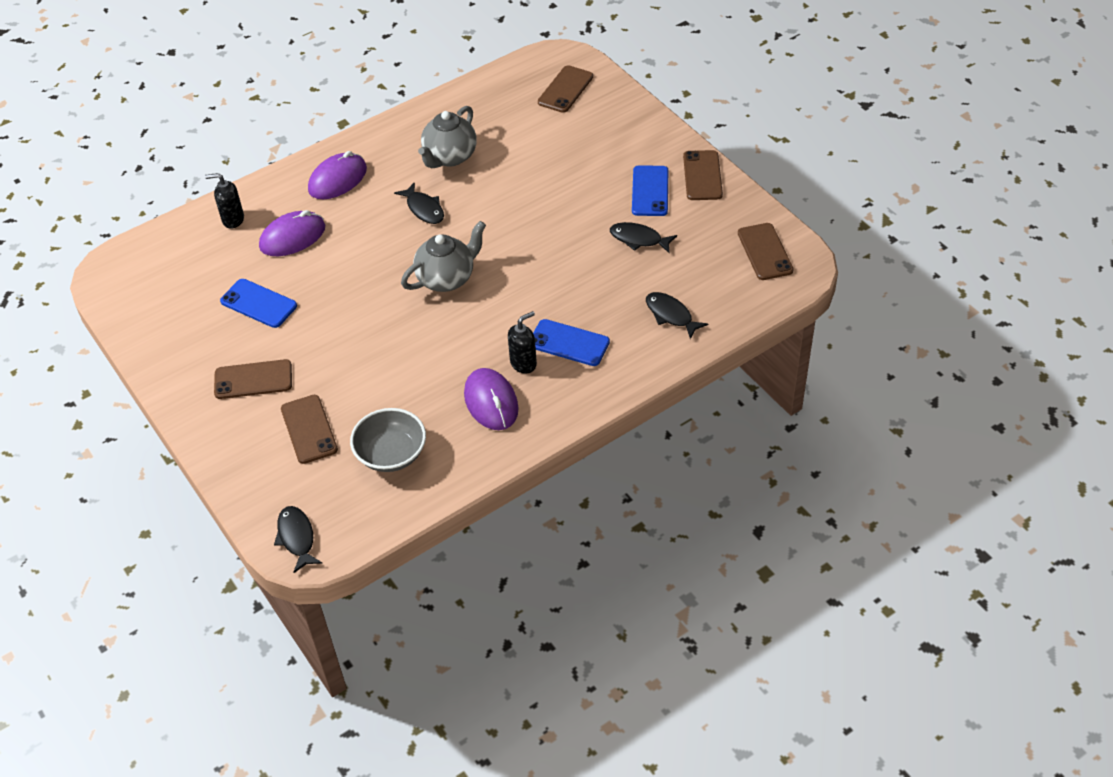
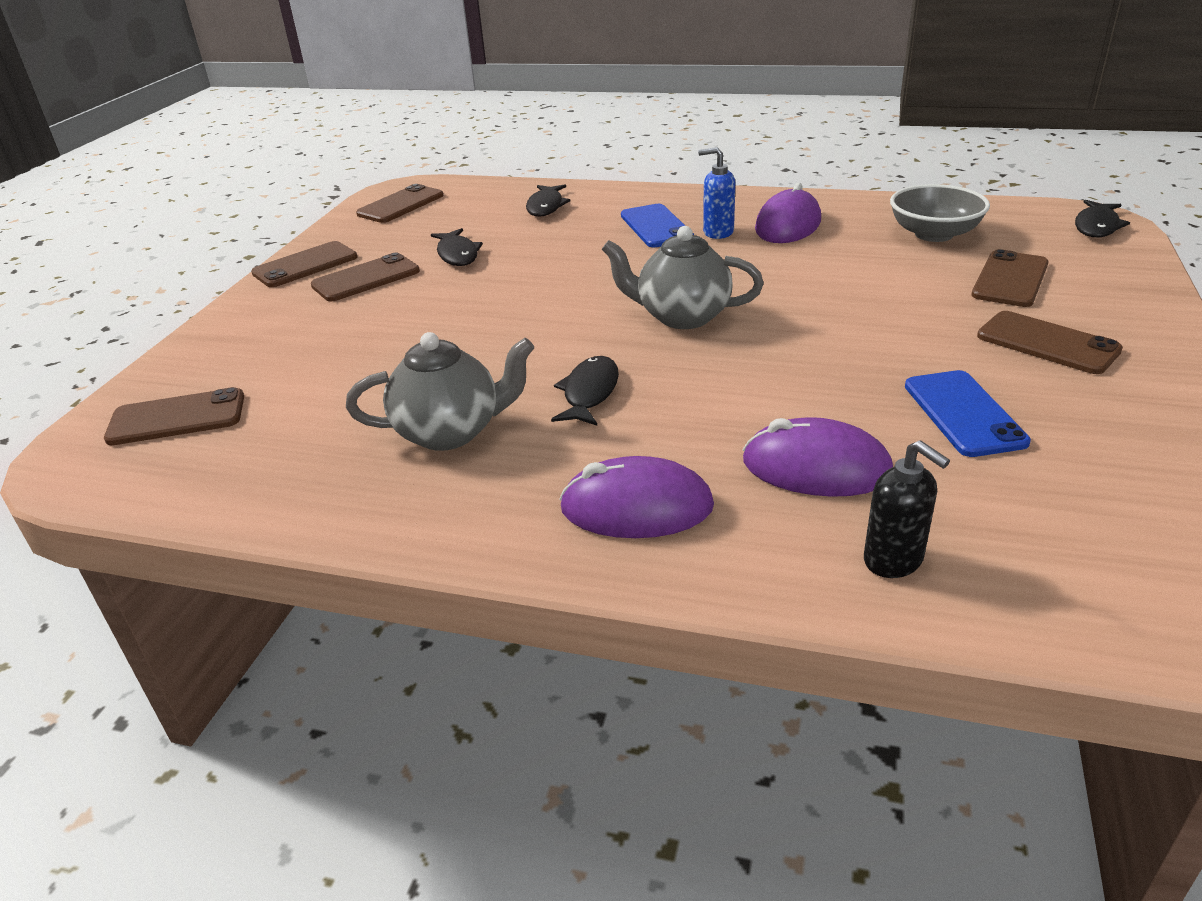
camera: 130 degrees left, 15 degrees down
black soap dispenser [508,311,537,373] -> blue soap dispenser [698,147,735,239]
blue phone [632,165,668,216] -> brown phone [311,253,420,301]

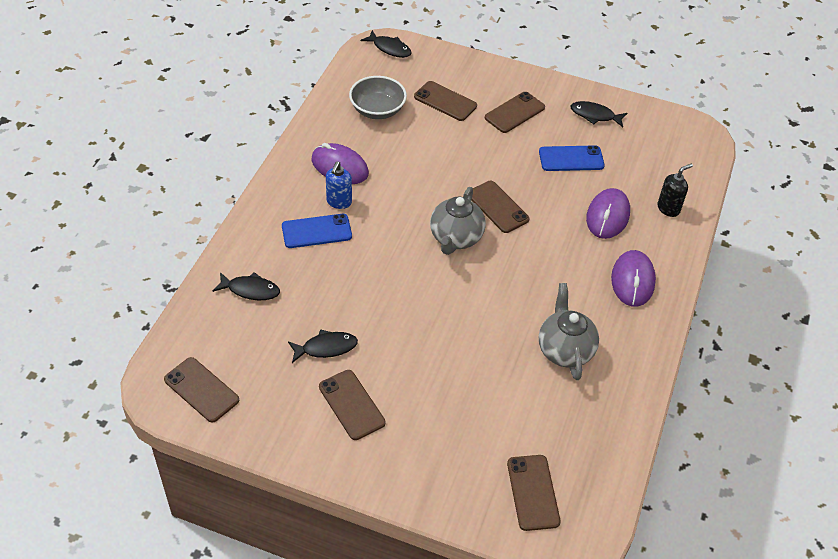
camera: 90 degrees left, 15 degrees up
brown phone [251,241,358,287] -> brown phone moved to [472,181,529,233]
black fish [551,356,619,426] -> black fish moved to [571,101,627,127]

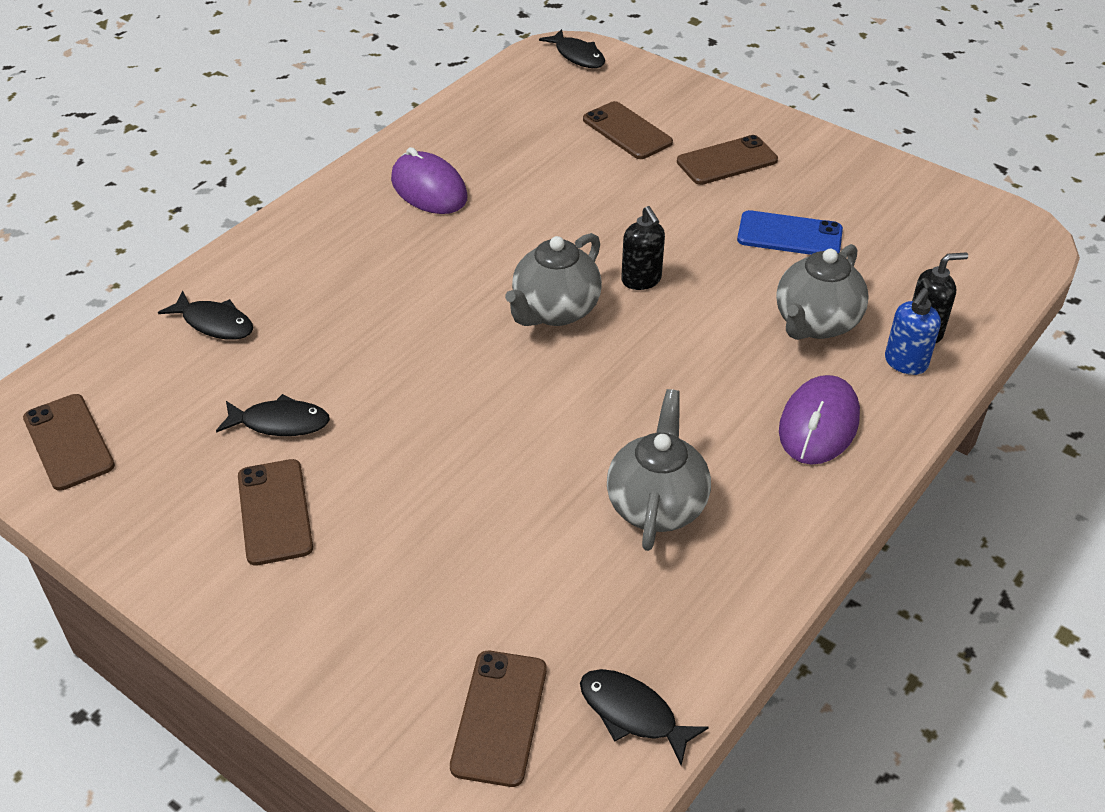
camera: 20 degrees right, 5 degrees down
blue phone [282,214,352,248] -> none
blue soap dispenser [326,161,352,209] -> blue soap dispenser moved to [885,288,941,375]
grey bowl [349,76,407,119] -> none
brown phone [472,181,529,233] -> black soap dispenser [621,206,665,290]
black fish [571,101,627,127] -> black fish moved to [580,669,709,766]
purple mouse [586,188,630,239] -> grey teapot [776,244,869,340]

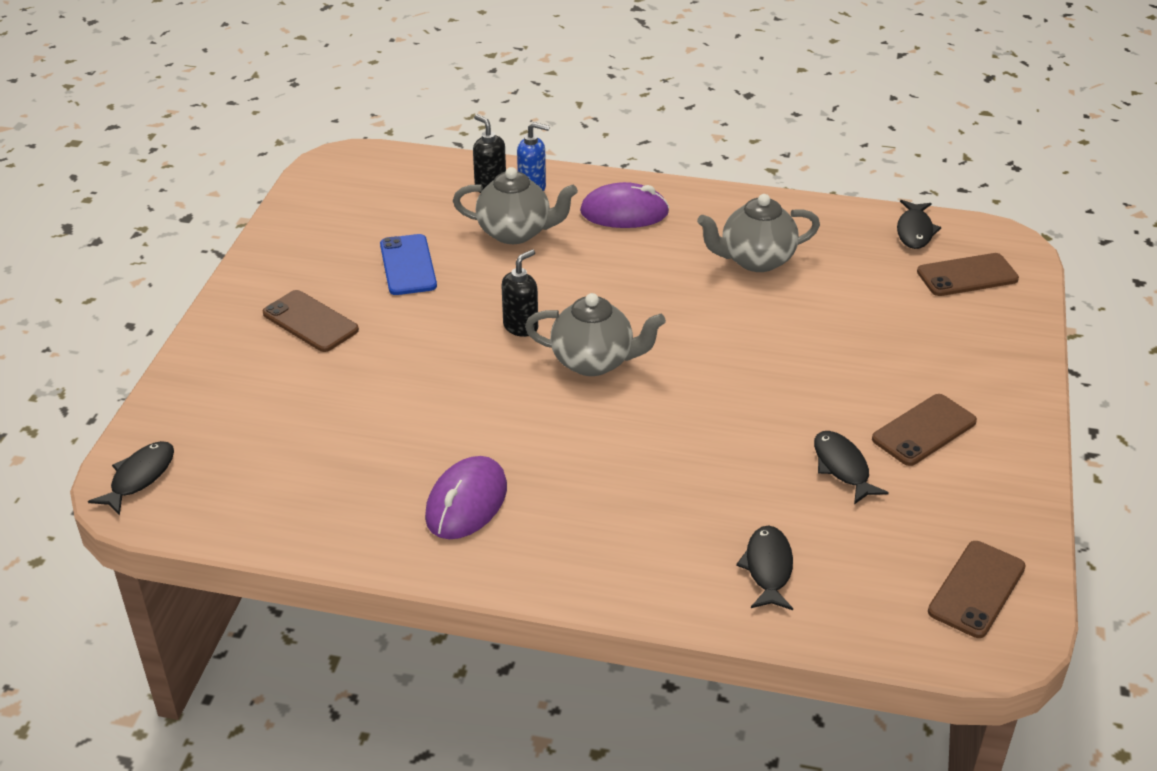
camera: 115 degrees left, 5 degrees down
brown phone [583,101,673,159] -> none

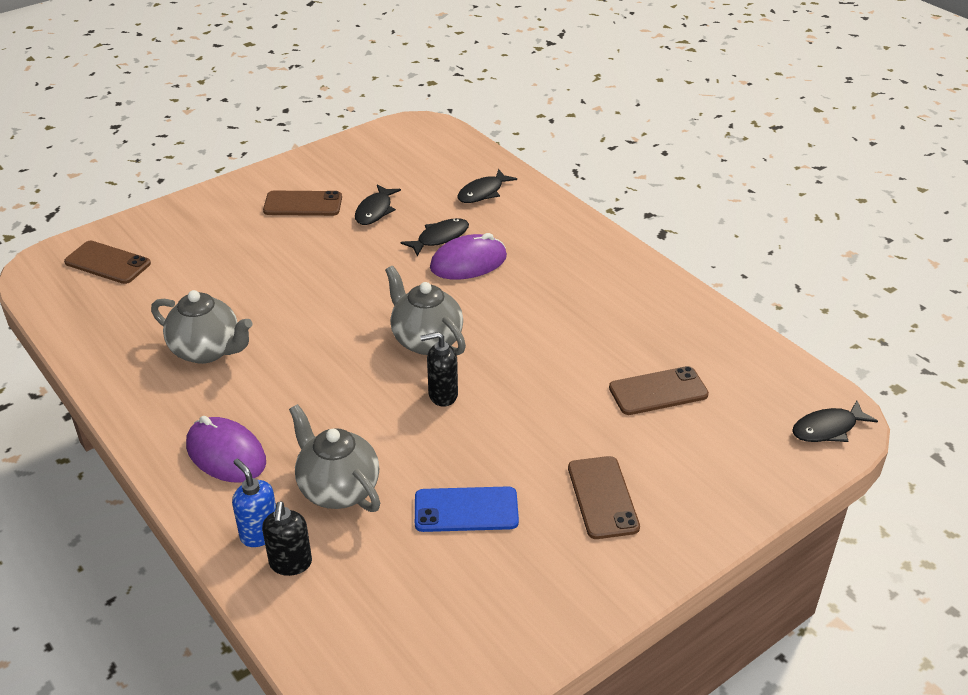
camera: 140 degrees left, 0 degrees up
blue phone [380,234,437,295] -> blue phone turned 60 degrees clockwise [415,486,519,532]
purple mouse [425,456,507,539] -> purple mouse moved to [430,233,507,280]
black fish [897,200,941,249] -> black fish moved to [401,218,469,256]
brown phone [928,541,1026,638] -> brown phone moved to [609,366,709,415]

